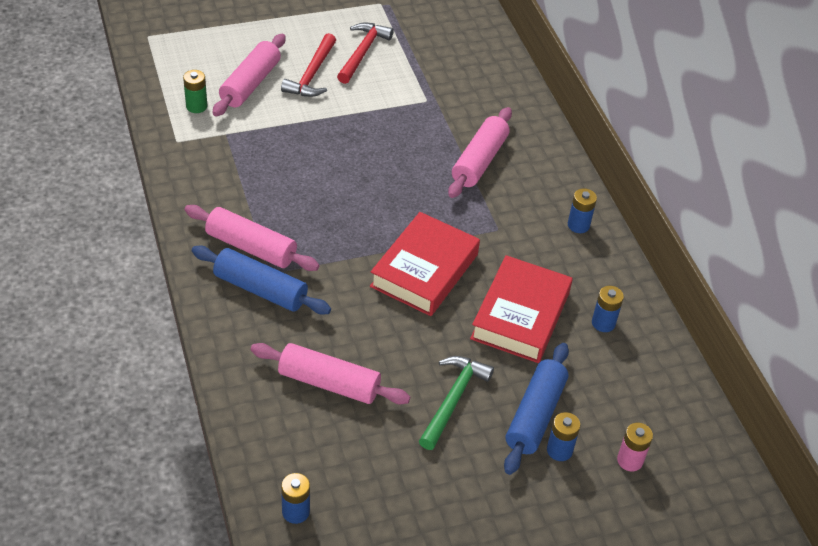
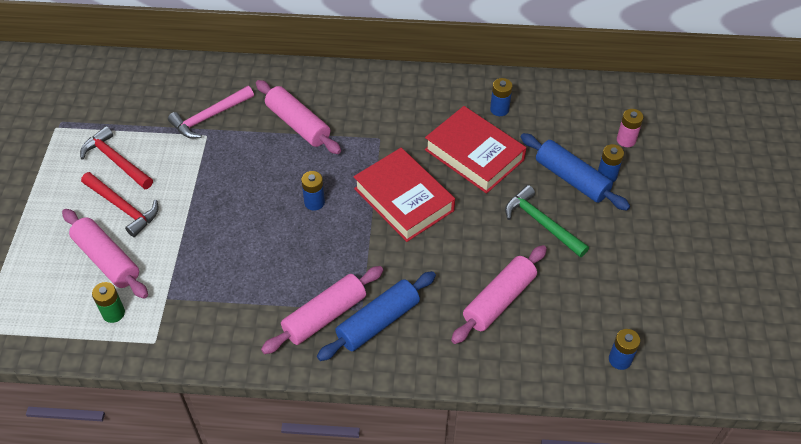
camera: 65 degrees left, 5 degrees up
blue battery [568,188,597,233] -> blue battery moved to [301,171,325,211]
none -> pink hammer [168,86,254,139]

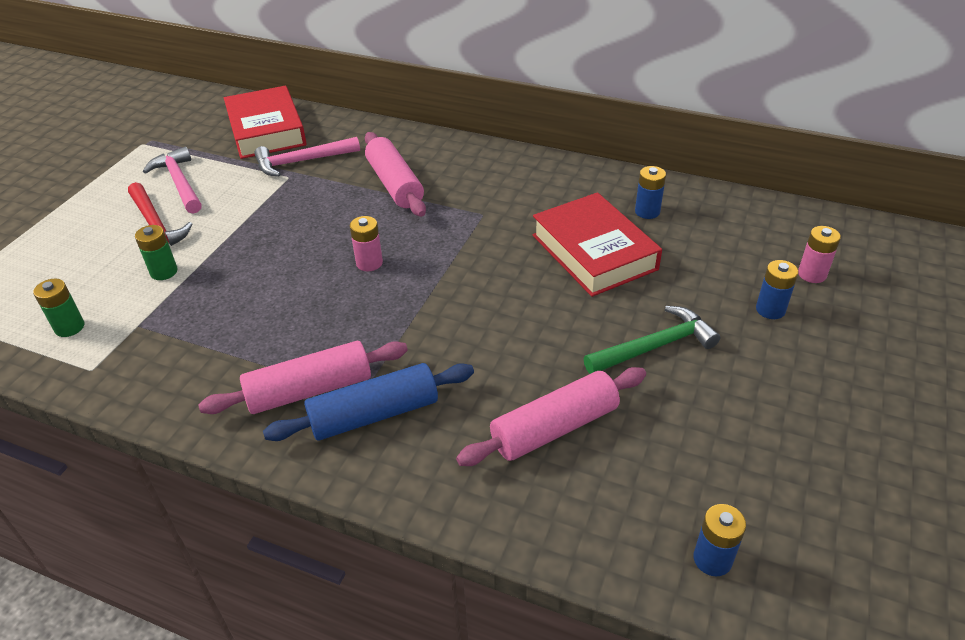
camera: 20 degrees right, 10 degrees down
pink rolling pin [62,209,148,299] -> none
red hammer [80,126,153,189] -> pink hammer [143,147,202,214]
blue battery [301,171,325,211] -> pink battery [350,216,383,271]
red book [354,148,455,242] -> red book moved to [224,86,307,159]
green hammer [505,185,589,257] -> green hammer turned 90 degrees clockwise [583,306,720,374]
blue rolling pin [521,133,630,211] -> none
none -> green battery [135,225,178,280]

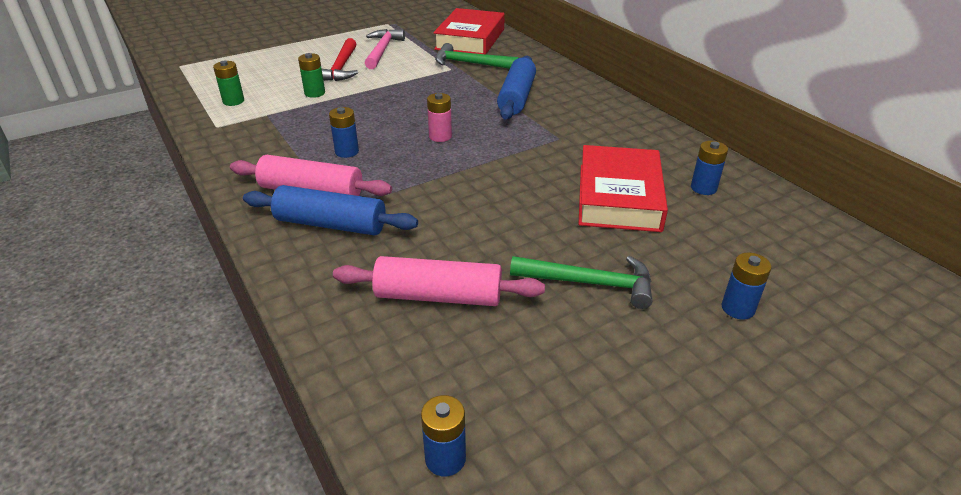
camera: 35 degrees right, 5 degrees down
pink hammer [254,137,360,176] -> green hammer [435,43,519,69]
pink rolling pin [365,132,426,217] -> blue rolling pin [497,56,536,119]
pink battery [798,226,841,283] -> none
none -> blue battery [329,107,359,158]

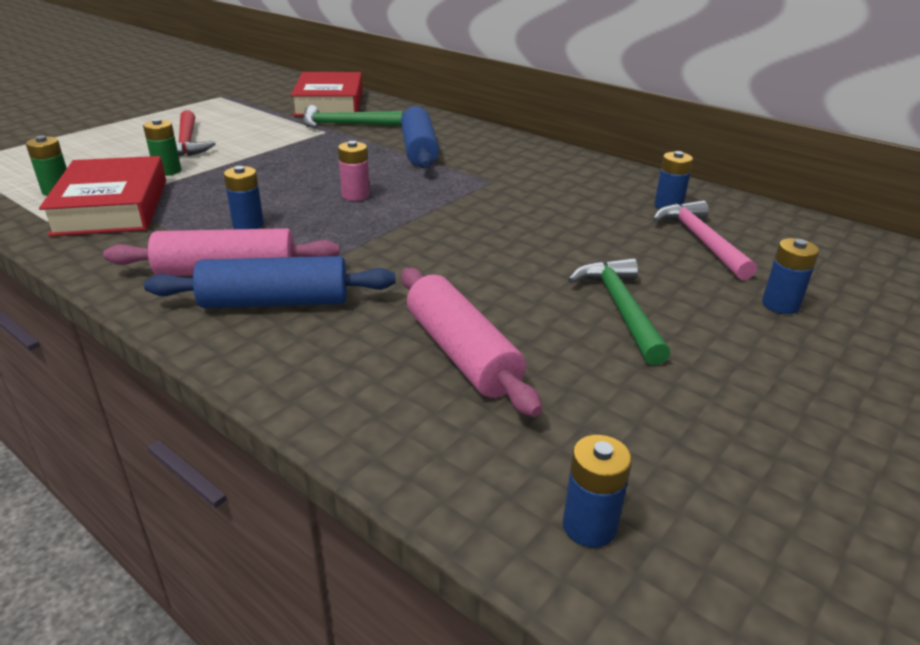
camera: 20 degrees left, 5 degrees down
pink rolling pin [333,256,545,306] -> pink rolling pin turned 75 degrees clockwise [402,268,542,417]
pink hammer [365,29,405,69] -> pink hammer moved to [653,200,757,280]
green hammer [510,256,652,309] -> green hammer turned 90 degrees counterclockwise [568,258,670,365]
red book [579,145,668,232] -> red book moved to [39,156,166,236]

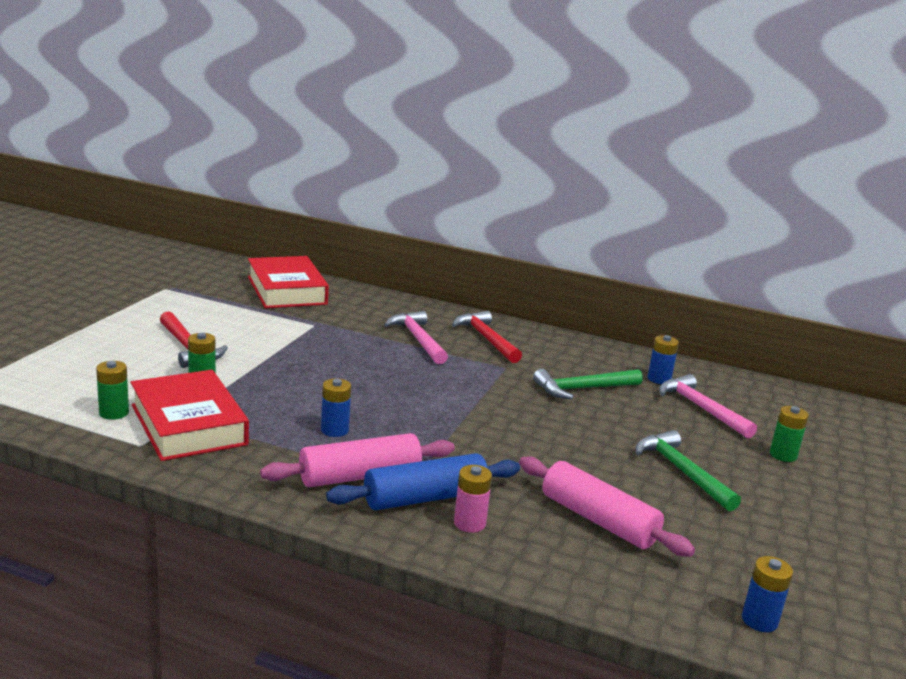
camera: 20 degrees left, 10 degrees down
green hammer [302,105,402,128] -> green hammer moved to [533,369,643,399]
pink battery [338,141,370,201] -> pink battery moved to [454,465,492,533]
blue rolling pin [401,106,439,169] -> pink hammer [384,311,448,364]
blue battery [762,238,819,314] -> green battery [770,406,809,462]
none -> red hammer [452,311,522,363]

